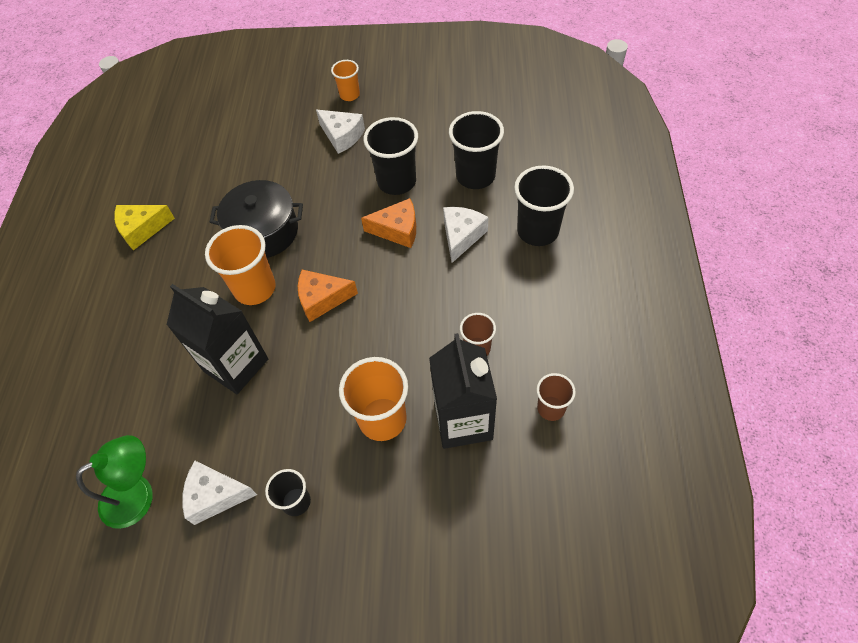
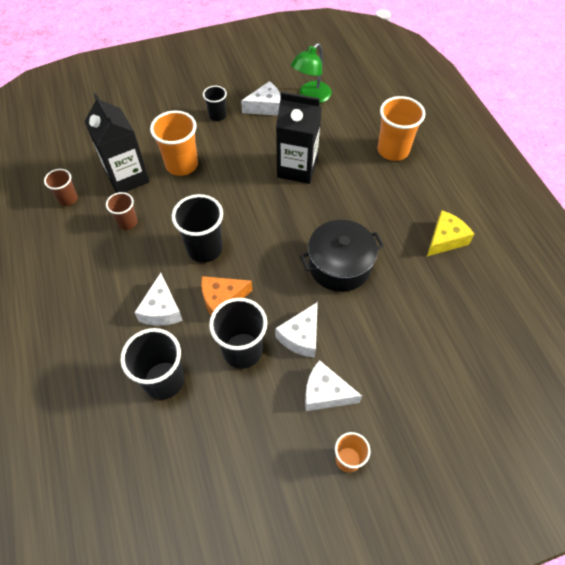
camera: 155 degrees right, 0 degrees up
orange cup [205,225,276,305] -> orange cup moved to [377,96,425,161]
orange cheese [298,270,358,322] -> none
black cup [514,165,574,246] -> black cup moved to [172,194,223,263]
none -> white cheese [275,302,318,358]

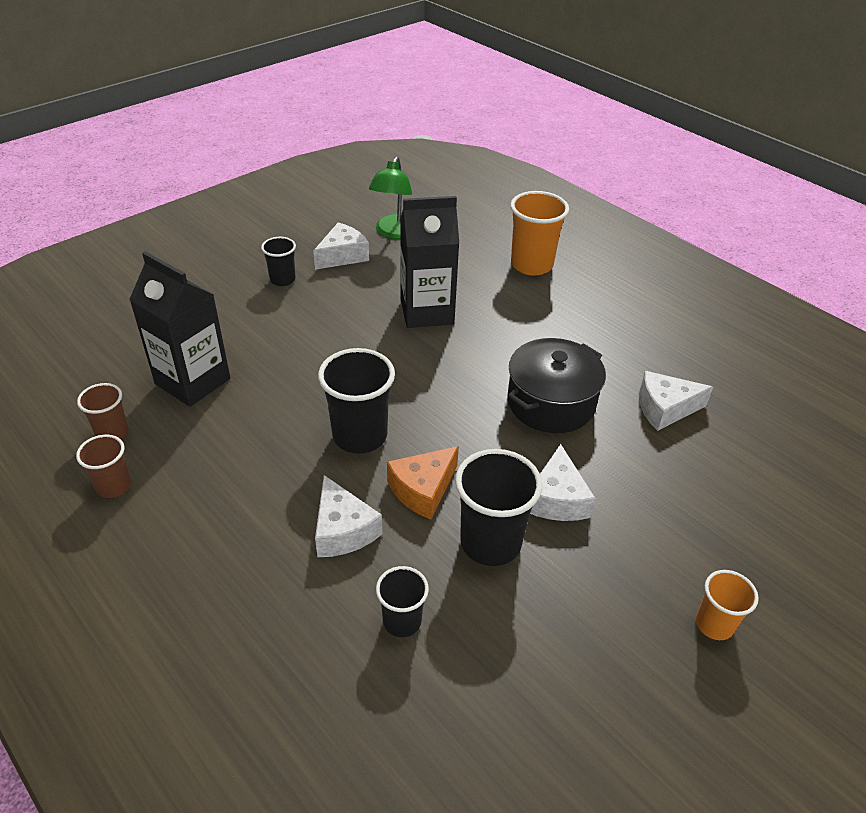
camera: 25 degrees left, 15 degrees down
brown cup [106,192,138,230] -> brown cup moved to [76,435,131,498]
black cup [120,328,184,400] -> black cup [376,566,429,637], size x0.58
orange cup [150,111,198,176] -> none
white cheese [305,360,362,411] -> white cheese moved to [639,371,713,431]
yellow cheese [427,210,474,256] -> none

